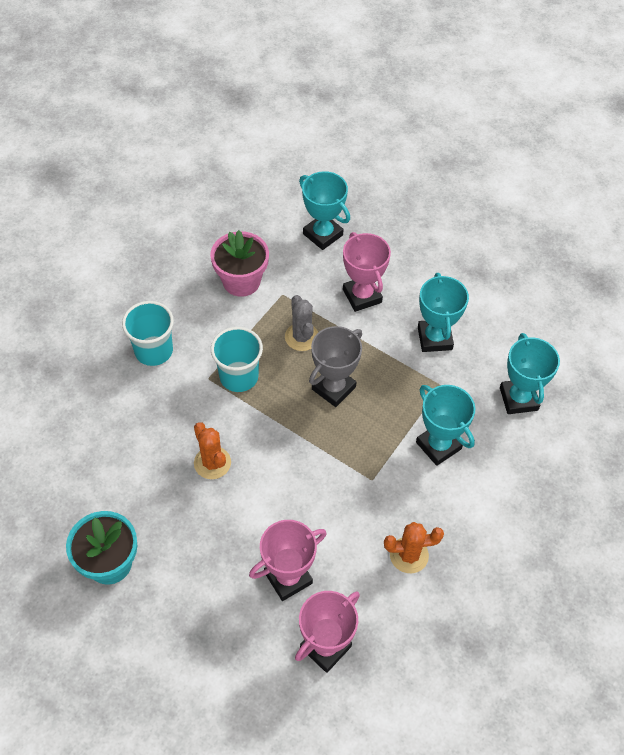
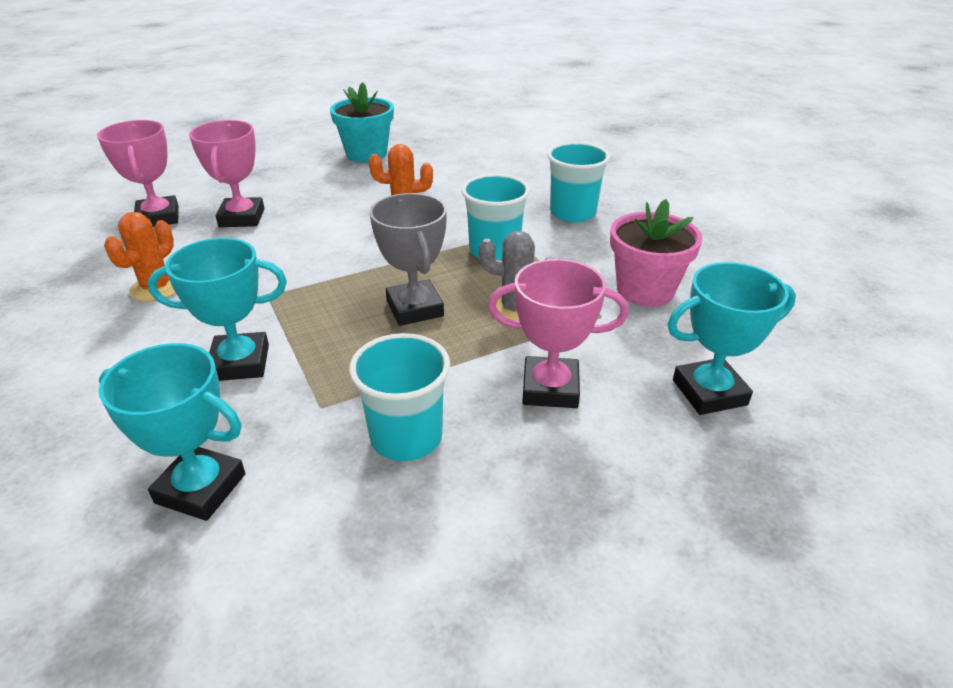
camera: 120 degrees right, 20 degrees down
turquoise trophy [418,273,469,352] -> turquoise cup [349,333,450,461]

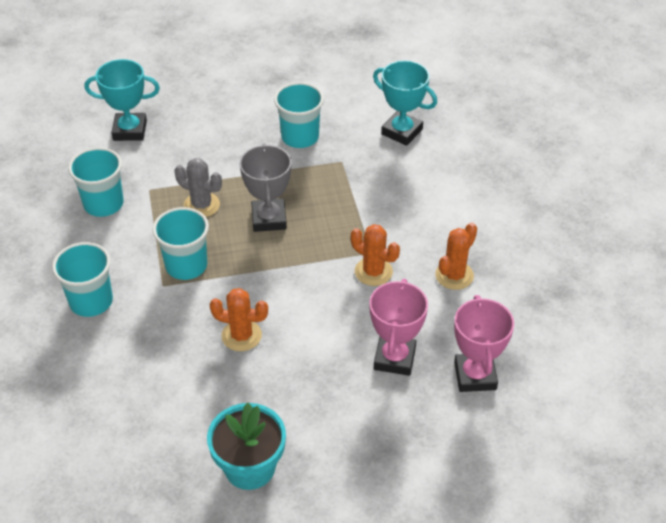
camera: 165 degrees left, 10 degrees up
turquoise trophy [148,238,287,381] -> none
pink trophy [488,259,629,408] -> none
pink flower pot [610,199,703,307] -> turquoise cup [68,147,124,217]
none -> orange cactus [351,224,400,286]

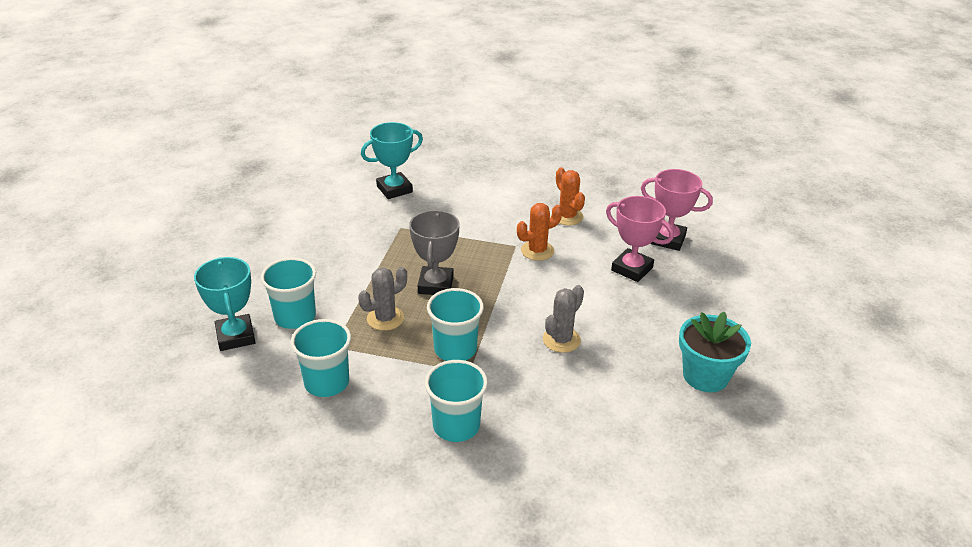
camera: 65 degrees left, 10 degrees down
turquoise trophy [85,59,160,141] -> turquoise trophy turned 45 degrees counterclockwise [194,257,256,351]
orange cactus [209,288,268,351] -> grey cactus [543,285,584,353]
grey trophy [240,144,292,232] -> grey trophy turned 75 degrees clockwise [409,210,460,295]
turquoise cup [274,82,324,148] -> turquoise cup moved to [261,258,316,329]

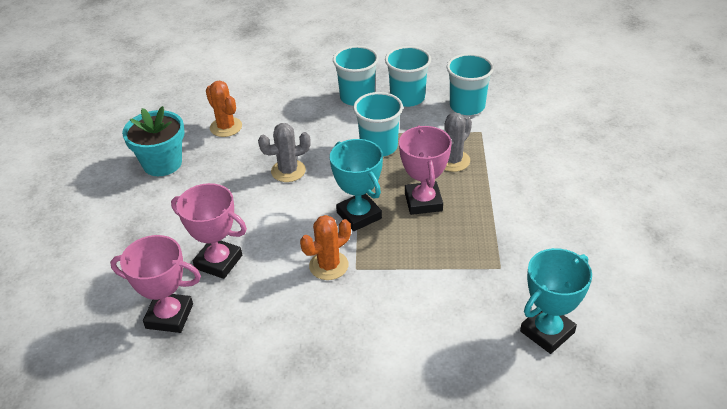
camera: 170 degrees right, 5 degrees up
turquoise trophy [194,257,256,351] -> turquoise trophy moved to [330,139,383,231]
turquoise cup [261,258,316,329] -> turquoise cup moved to [385,46,431,107]
grey trophy [409,210,460,295] -> pink trophy [399,125,452,215]
grey cactus [543,285,584,353] -> grey cactus turned 45 degrees clockwise [258,123,311,182]
orange cactus [556,167,585,225] -> orange cactus moved to [206,81,242,137]

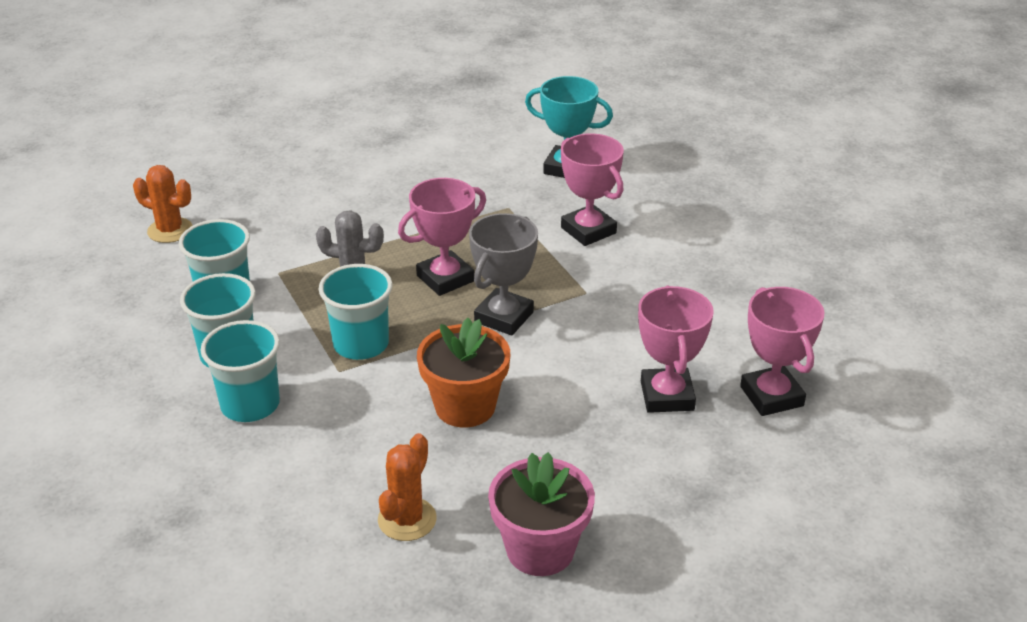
camera: 120 degrees left, 5 degrees down
turquoise flower pot [122,106,185,176] -> pink flower pot [488,452,595,576]
grey cactus [258,123,311,182] -> orange flower pot [417,318,510,428]
orange cactus [300,215,351,280] -> orange cactus moved to [133,165,193,243]
turquoise trophy [330,139,383,231] -> grey trophy [469,213,538,336]
none -> pink trophy [561,133,624,246]

